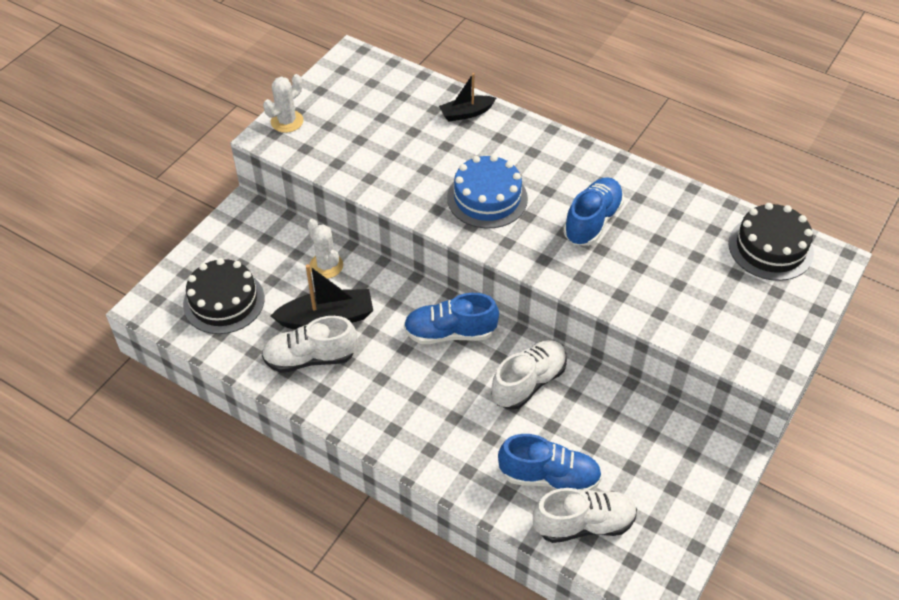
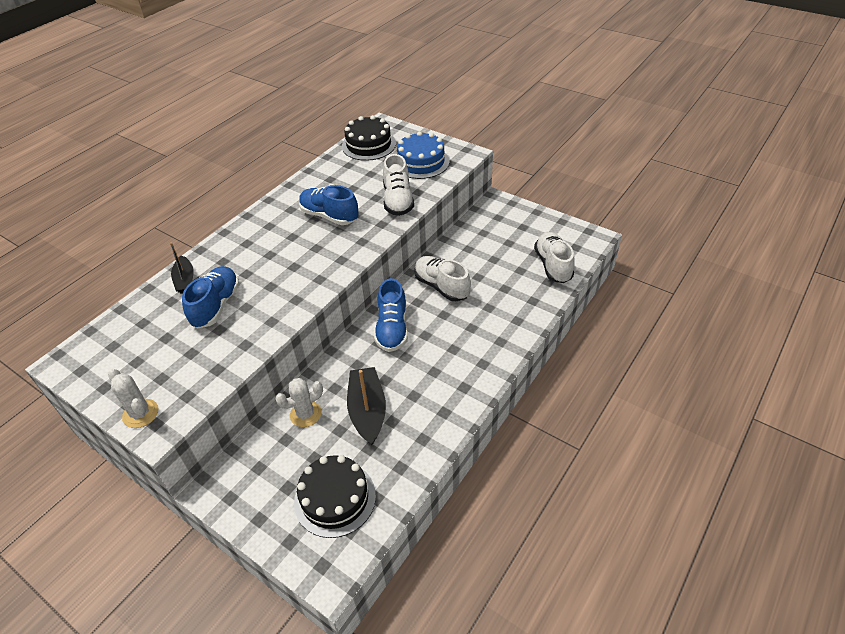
camera: 85 degrees left, 5 degrees down
white shoe [261,316,358,373] -> white shoe moved to [383,154,414,216]
blue cake [447,155,528,228] -> blue cake moved to [397,131,450,179]
blue shoe [498,434,602,490] -> blue shoe moved to [182,266,239,329]

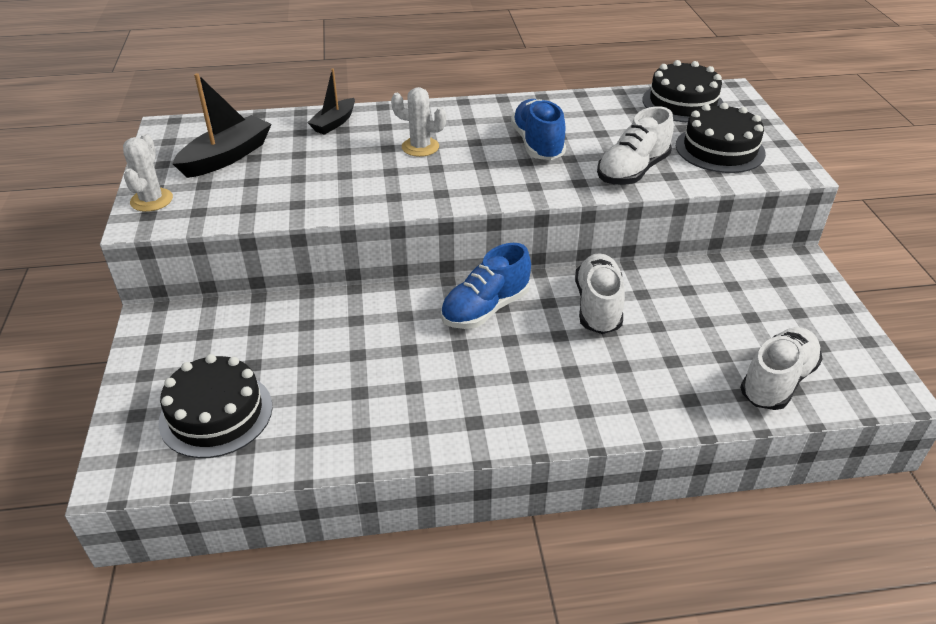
camera: 45 degrees right, 5 degrees down
blue shoe [182,266,239,329] -> none
white cactus [275,378,323,427] -> white cactus moved to [391,87,446,157]
black boat [347,367,386,445] -> black boat moved to [172,73,272,178]
blue cake [397,131,450,179] -> black cake [676,103,766,173]

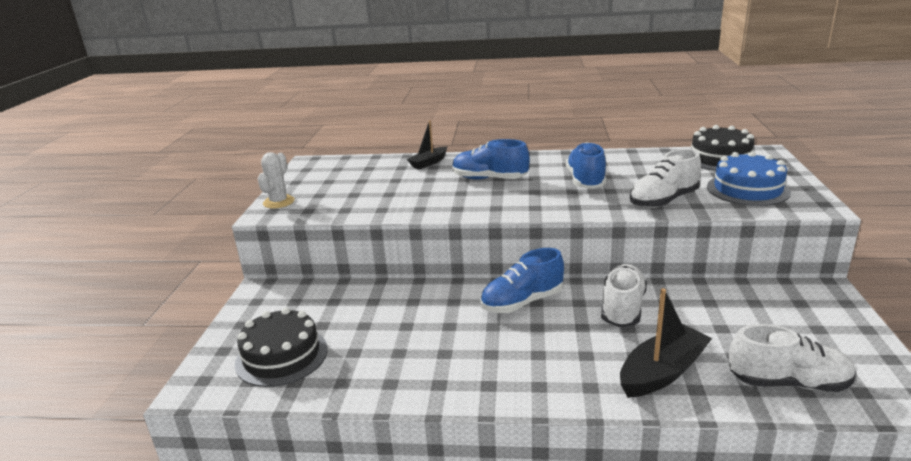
camera: 15 degrees right, 15 degrees down
black boat [172,73,272,178] -> black boat moved to [620,288,712,398]
white cactus [391,87,446,157] -> blue shoe [452,139,529,180]
black cake [676,103,766,173] -> blue cake [707,151,791,206]
white shoe [740,327,822,410] -> white shoe turned 45 degrees clockwise [729,324,856,392]

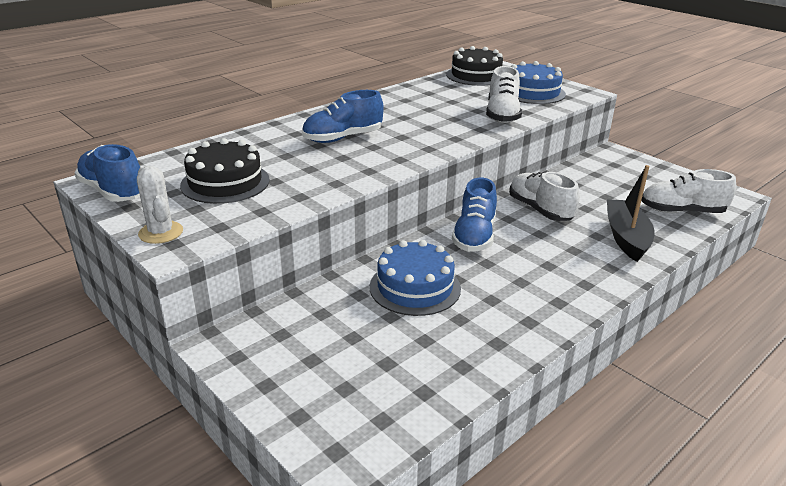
camera: 50 degrees left, 5 degrees up
black cake [235,308,328,387] -> black cake moved to [180,138,270,204]
black boat [407,120,447,169] -> none
blue shoe [566,142,606,189] -> blue shoe moved to [74,144,140,202]
white shoe [729,324,856,392] -> white shoe turned 135 degrees counterclockwise [641,169,736,213]
none -> blue cake [370,240,461,316]

